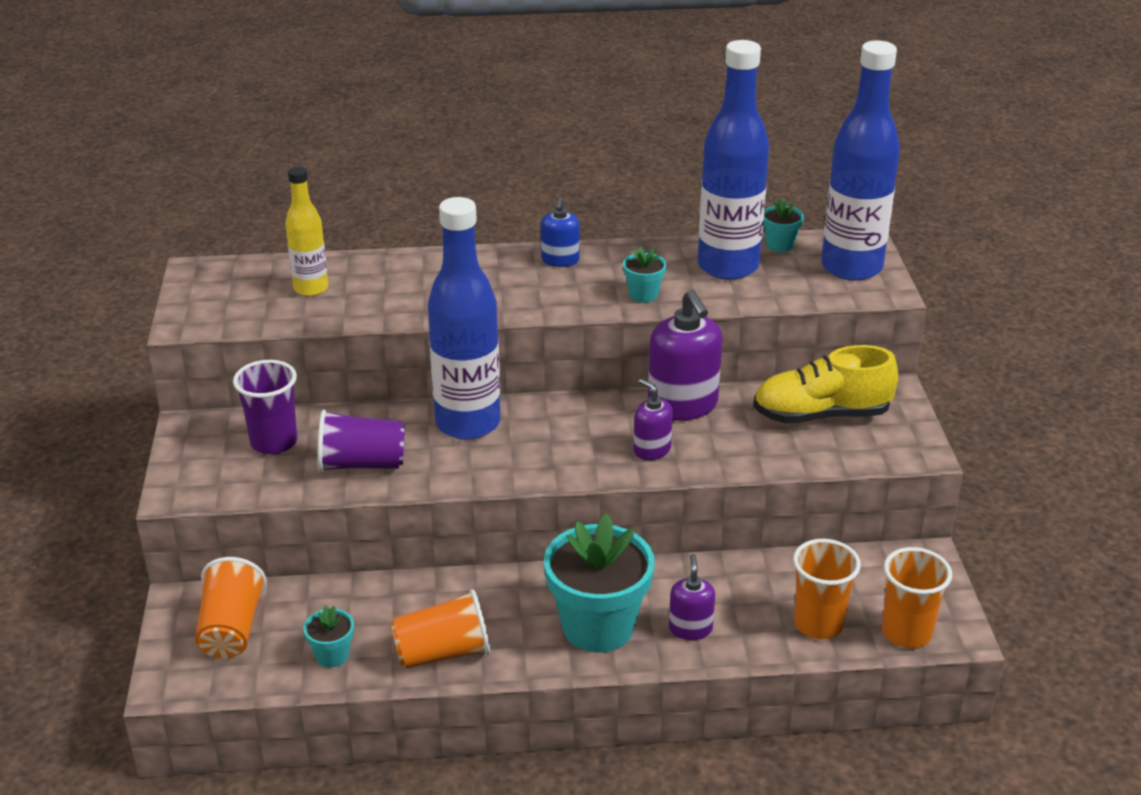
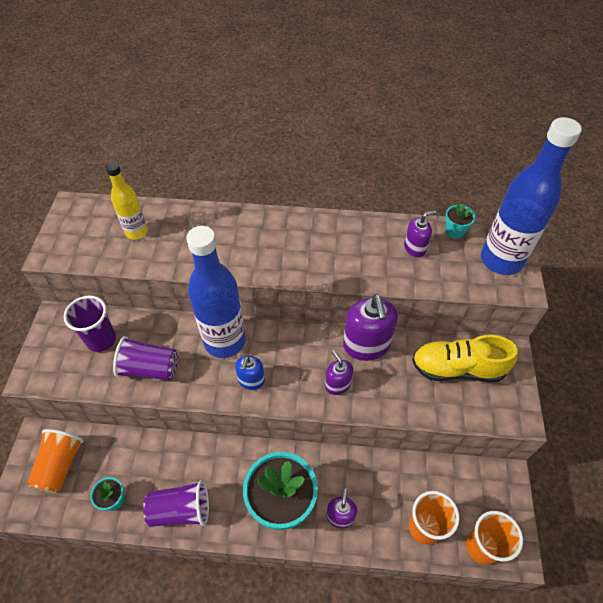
camera: 10 degrees right, 20 degrees up
orange cup [390,589,490,668] -> purple cup [143,480,209,527]
blue soap dispenser [541,197,580,267] -> blue soap dispenser moved to [235,356,265,390]
turquoise flower pot [623,246,667,303] -> none
blue bottle [698,40,769,280] -> purple soap dispenser [404,211,437,257]

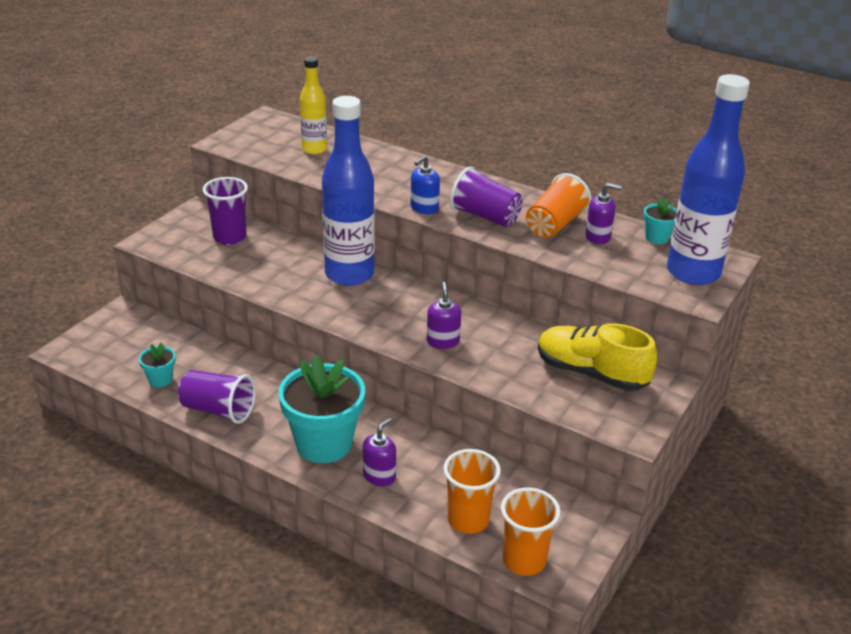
camera: 25 degrees right, 20 degrees down
orange cup [27,429,84,493] -> orange cup moved to [526,173,592,238]
purple cup [113,336,178,380] -> purple cup moved to [450,167,522,227]
blue soap dispenser [235,356,265,390] -> blue soap dispenser moved to [410,156,440,214]
purple soap dispenser [343,294,398,361] -> none

